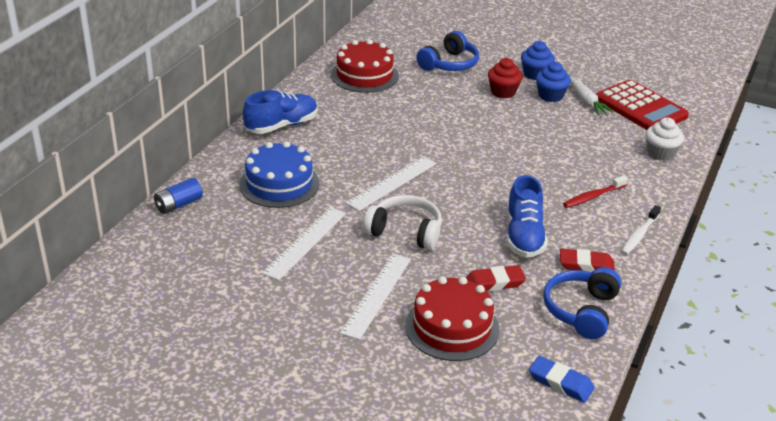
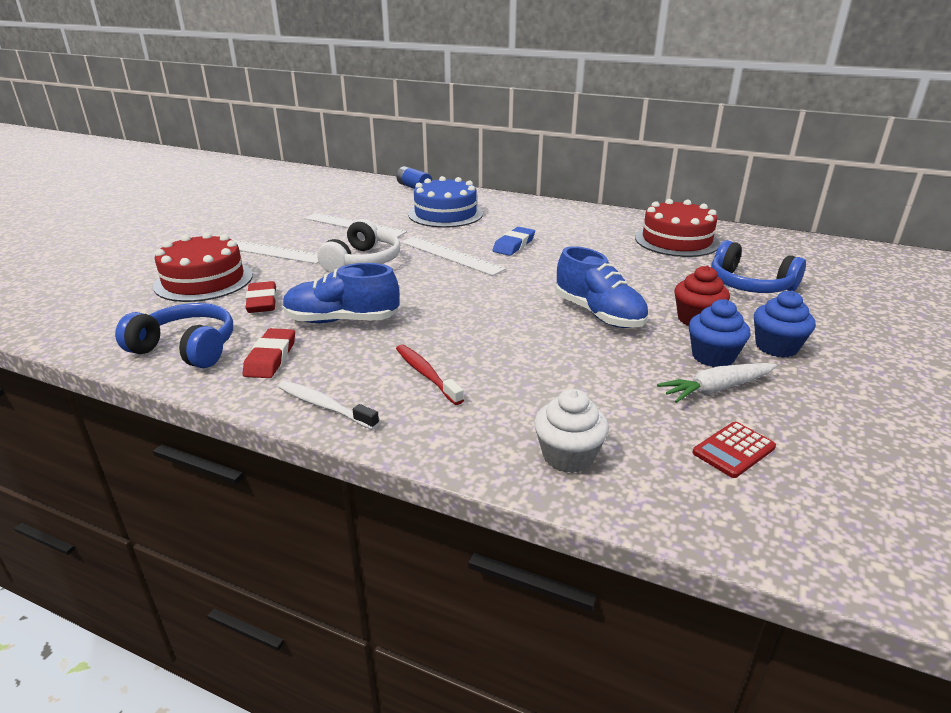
camera: 90 degrees right, 5 degrees down
blue shoe [243,90,318,134] -> blue shoe moved to [556,246,649,328]
blue eraser [529,356,595,403] -> blue eraser moved to [492,227,535,256]
red calculator [596,80,689,130] -> red calculator [693,422,776,478], size x0.46

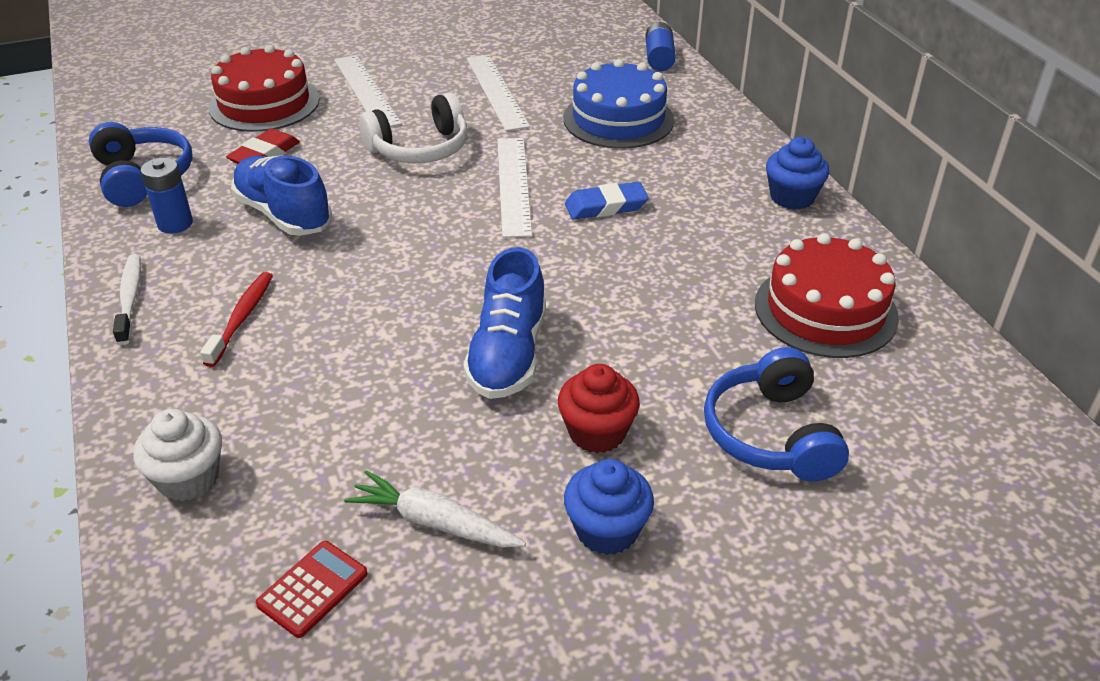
camera: 45 degrees right, 10 degrees up
red eraser [243,328,295,378] -> blue battery [141,158,193,233]
blue cupcake [689,299,751,367] -> blue cupcake moved to [766,137,830,210]
red calculator [693,422,776,478] -> red calculator turned 120 degrees clockwise [256,541,368,638]

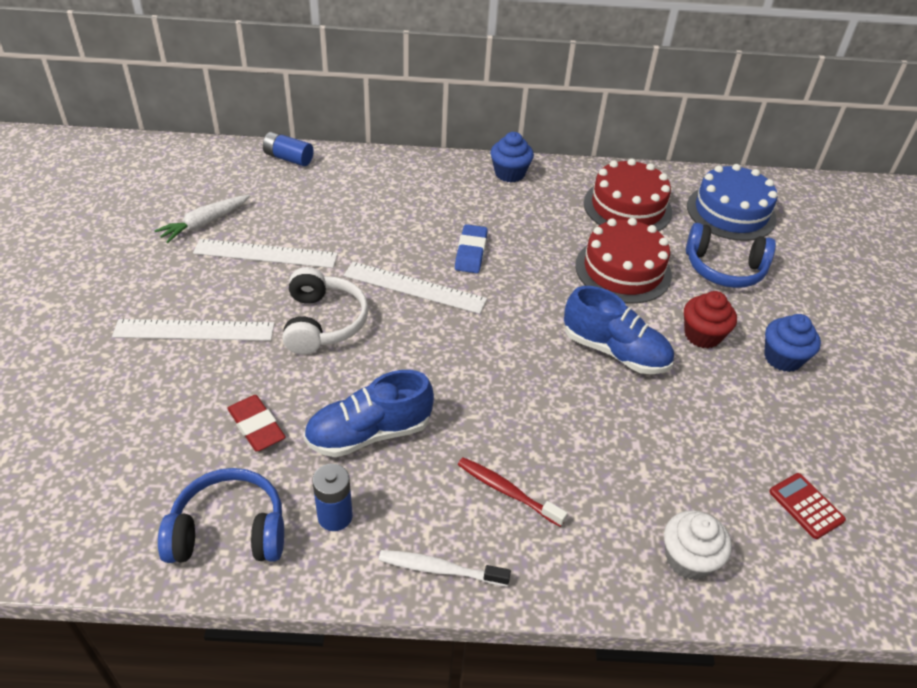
camera: 70 degrees left, 5 degrees up
red cake [209,45,319,132] -> red cake moved to [575,218,672,303]
white carrot [344,470,526,548] -> white carrot moved to [154,195,250,243]
blue cake [563,59,674,149] -> blue cake moved to [687,164,777,241]

